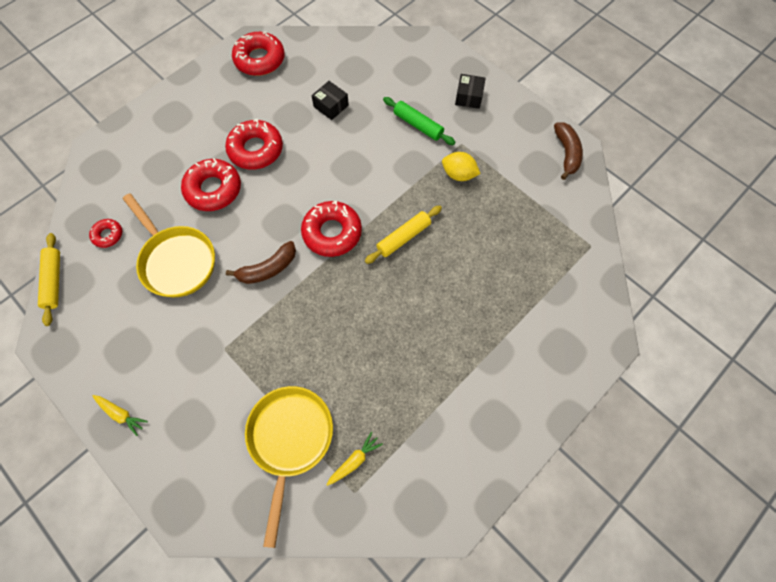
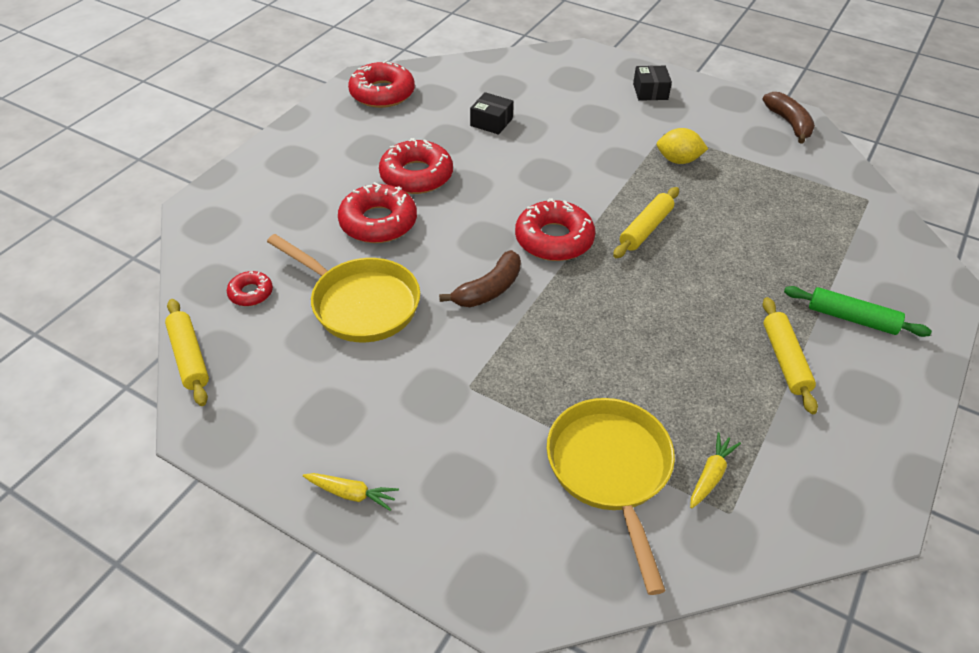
camera: 15 degrees left, 20 degrees down
green rolling pin [383,97,456,145] -> green rolling pin moved to [784,286,932,337]
none -> yellow rolling pin [763,297,818,414]

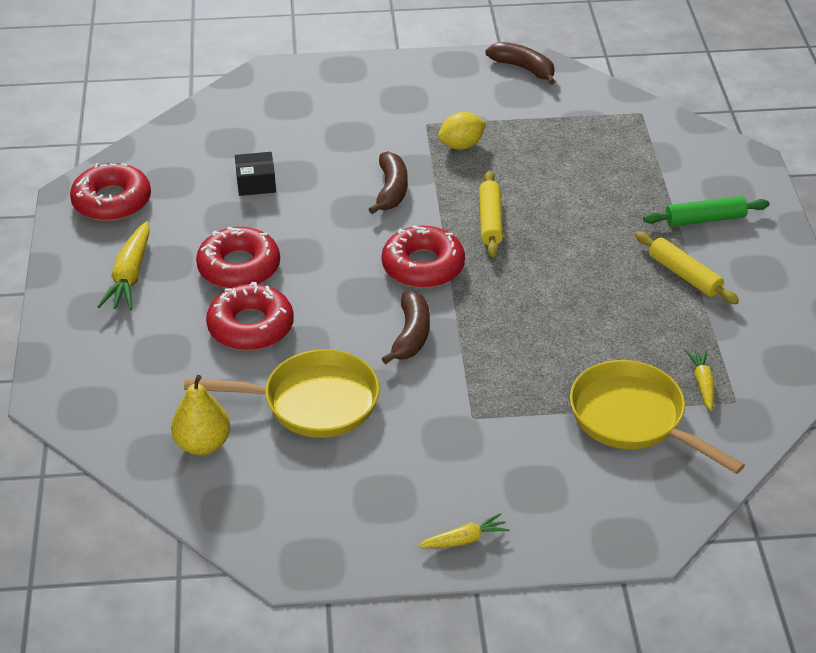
camera: 35 degrees left, 5 degrees down
yellow rolling pin [165,299,209,406] -> none
red donut [227,271,273,306] -> yellow pear [171,375,230,455]
black box [633,66,672,101] -> none
none -> yellow carrot [97,221,150,310]
none -> brown banana [368,151,408,214]

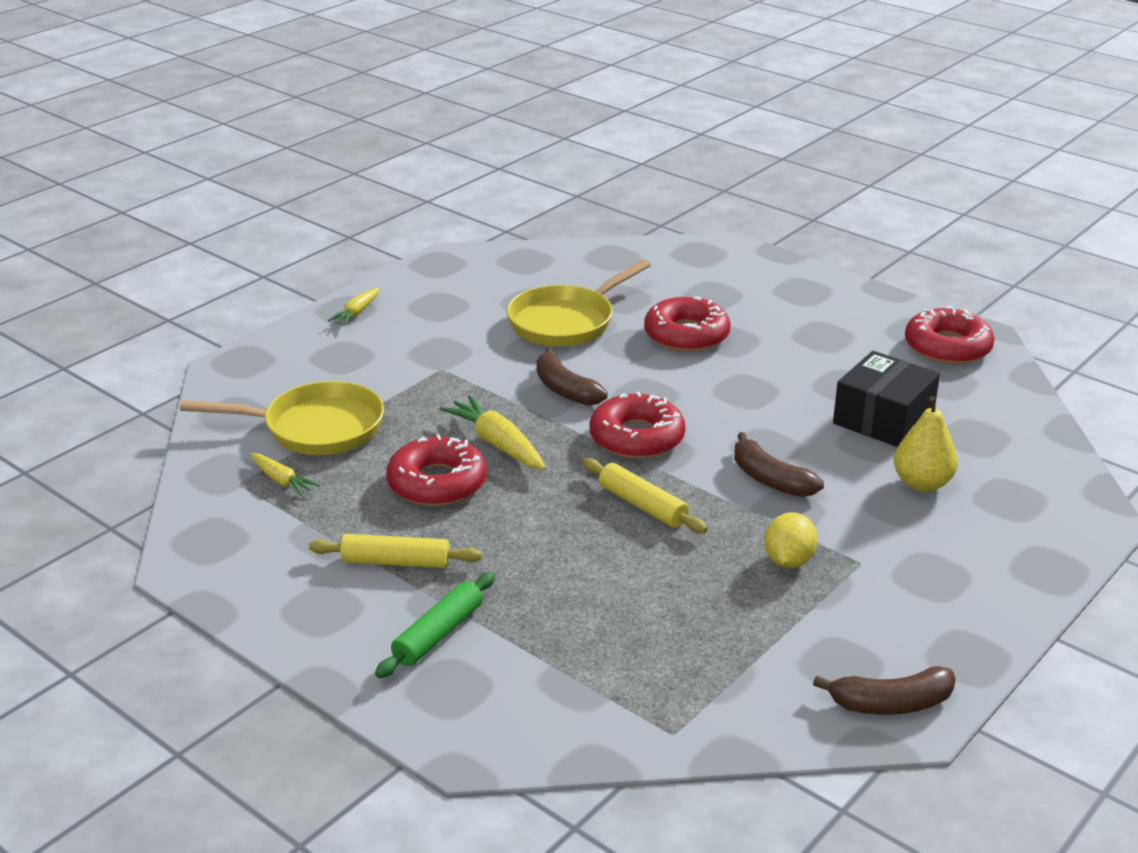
camera: 135 degrees right, 10 degrees down
yellow carrot [97,221,150,310] -> yellow carrot moved to [440,395,546,470]
yellow pear [171,375,230,455] -> yellow pear moved to [894,396,958,492]
red donut [196,227,280,289] -> red donut moved to [386,434,487,506]
black box [235,152,276,196] -> black box [833,351,940,447], size x1.71

